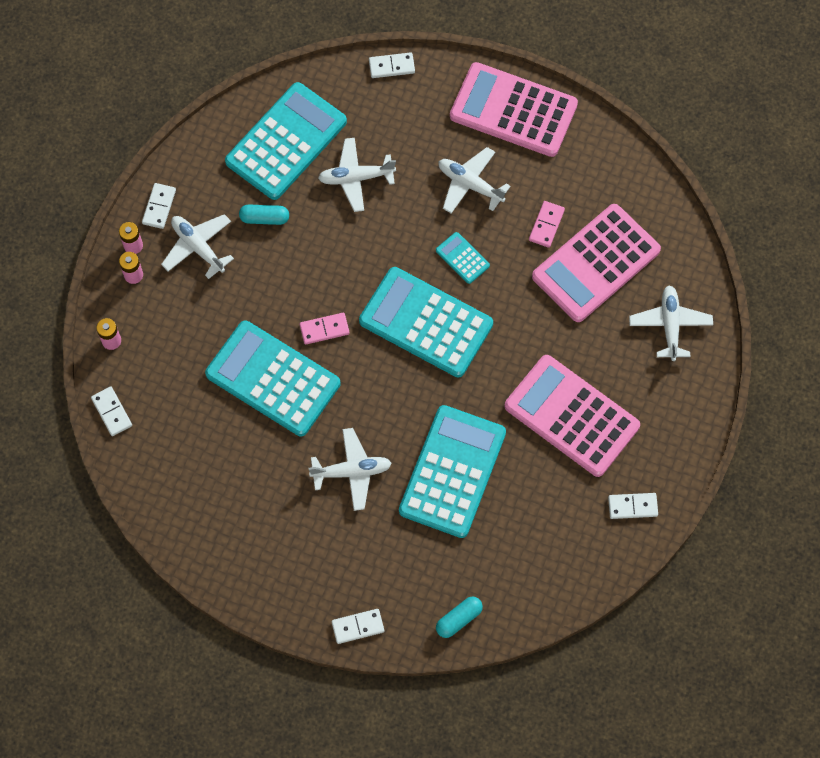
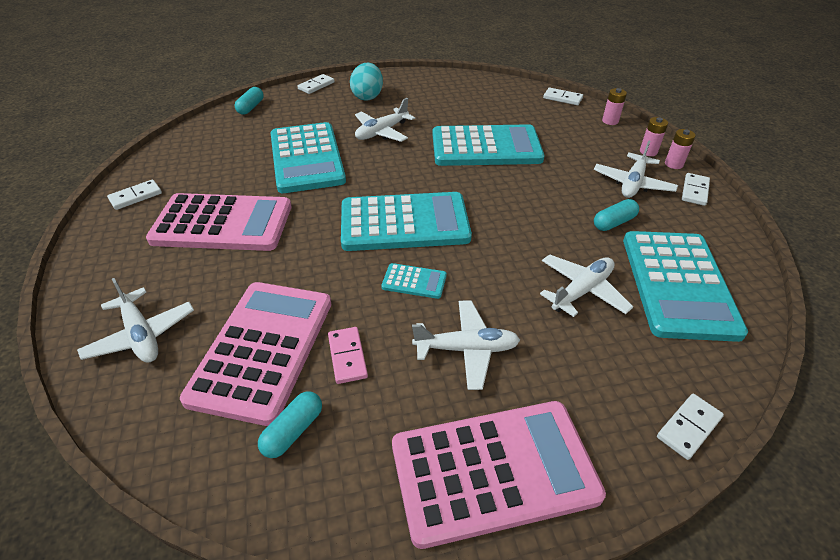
camera: 145 degrees right, 25 degrees down
white domino [142,183,176,229] -> white domino turned 45 degrees clockwise [682,173,710,206]
white plane [161,214,234,279] -> white plane turned 105 degrees clockwise [594,141,678,198]
pink domino [300,313,350,344] -> none
none -> turquoise capsule [258,391,322,458]
none -> turquoise egg [350,63,383,101]

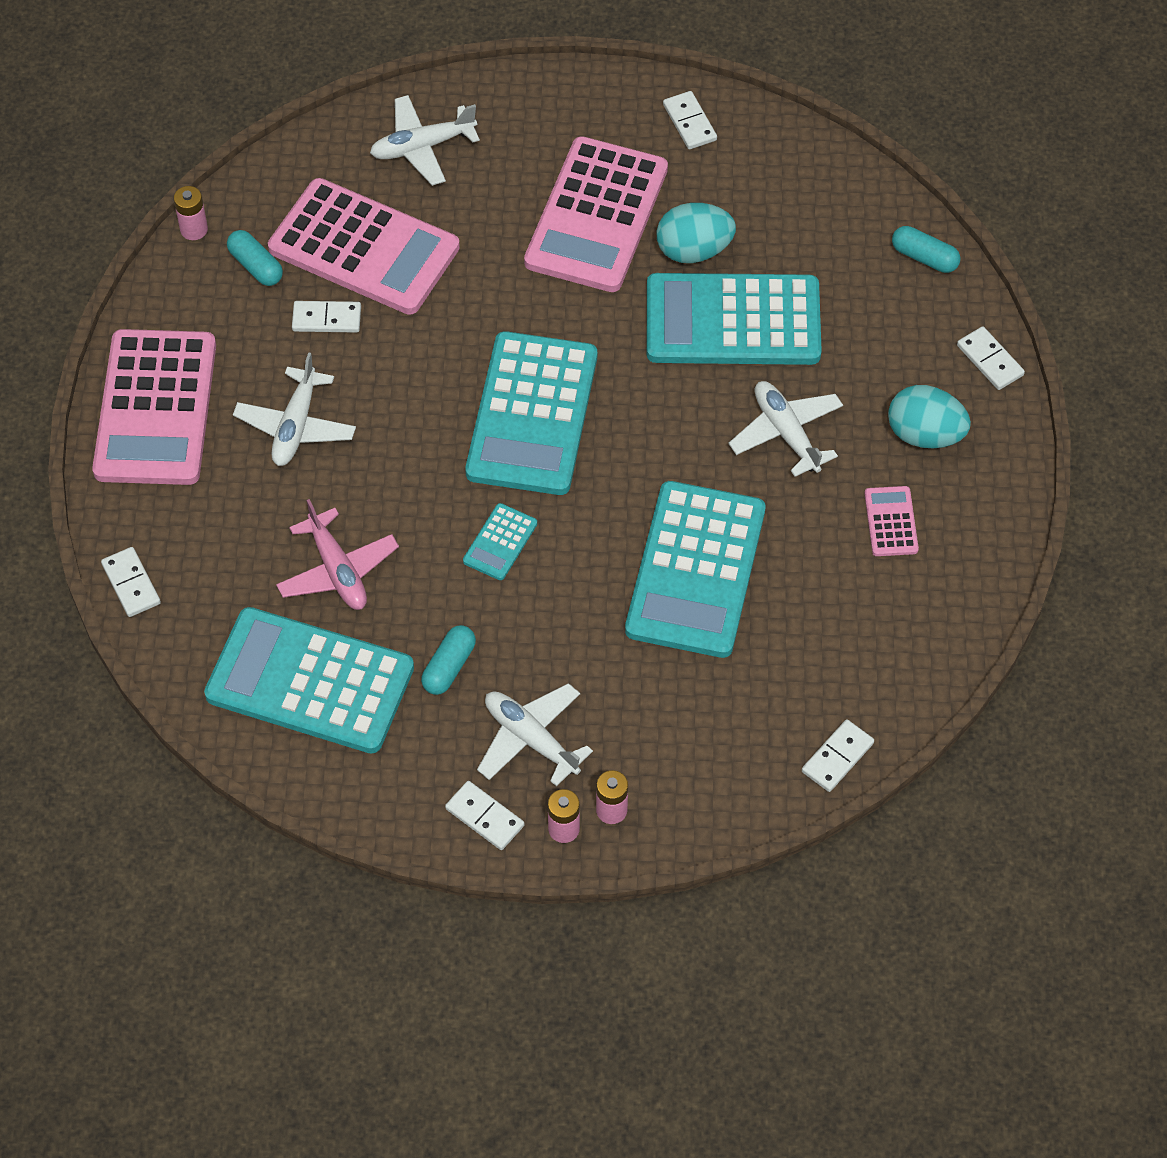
camera: 105 degrees right, 15 degrees up
pink domino [328,327,368,384] -> white domino [292,301,361,333]
turquoise calculator [381,263,447,299] -> turquoise calculator moved to [463,503,537,580]
white plane [540,254,633,317] -> pink plane [276,499,399,610]
turquoise capsule [594,199,639,231] -> turquoise capsule turned 45 degrees clockwise [421,625,476,695]
pink battery [602,88,627,125] -> pink battery moved to [174,186,208,240]
none -> turquoise egg [657,203,736,263]
none -> pink calculator [864,486,919,556]

